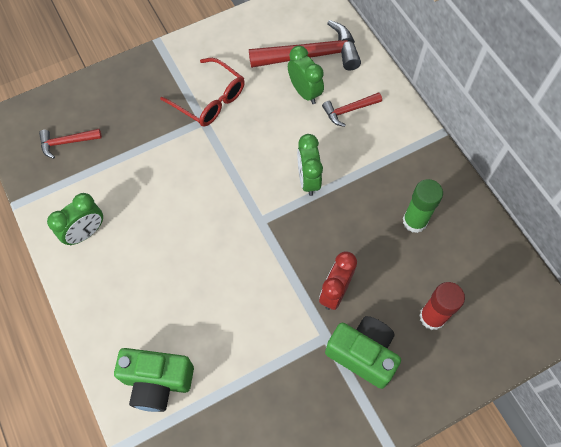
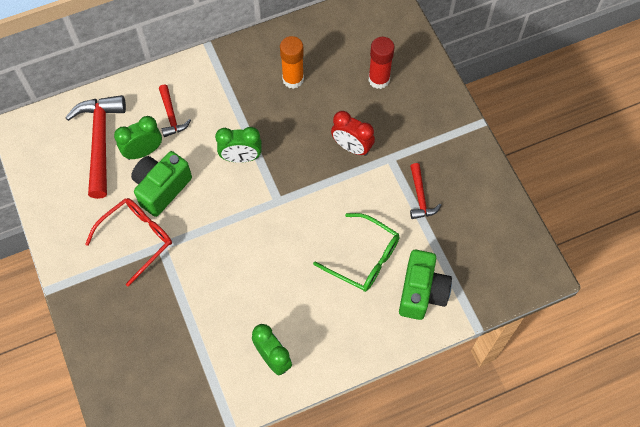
camera: 85 degrees left, 0 degrees up
red hammer [39,129,102,159] -> red hammer moved to [410,163,441,219]
green camera [325,316,401,389] -> green camera moved to [131,151,192,217]
green glue stick [403,179,443,233] -> orange glue stick [280,36,304,89]
none -> green glasses [313,213,399,292]

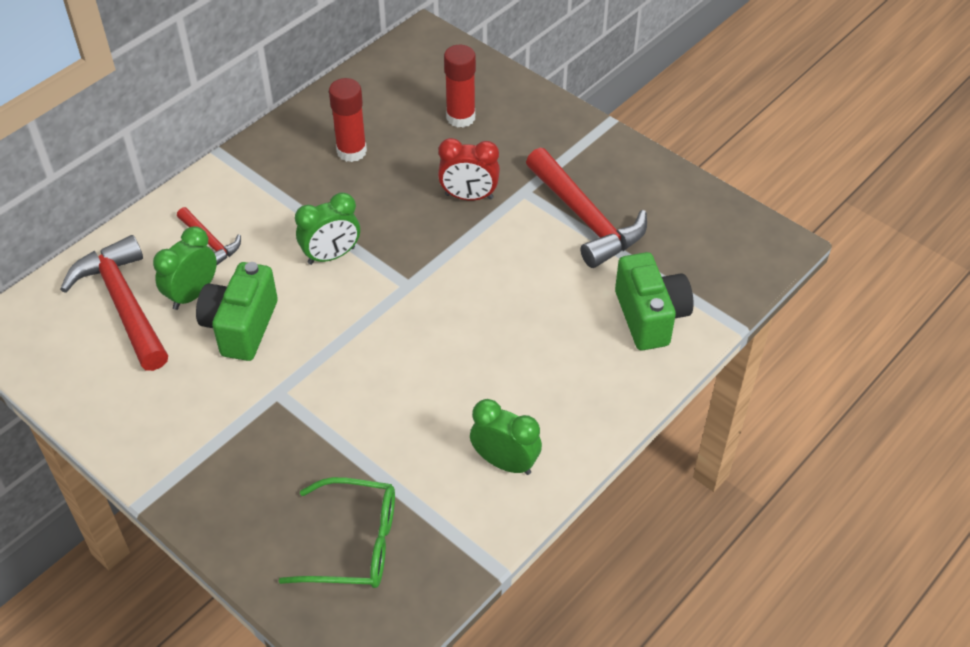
camera: 25 degrees left, 15 degrees down
red glasses [85,198,172,287] -> none
orange glue stick [280,36,304,89] -> red glue stick [329,78,367,162]
green glasses [313,213,399,292] -> green glasses moved to [278,477,395,588]
red hammer [410,163,441,219] -> red hammer [526,148,647,268], size x1.92

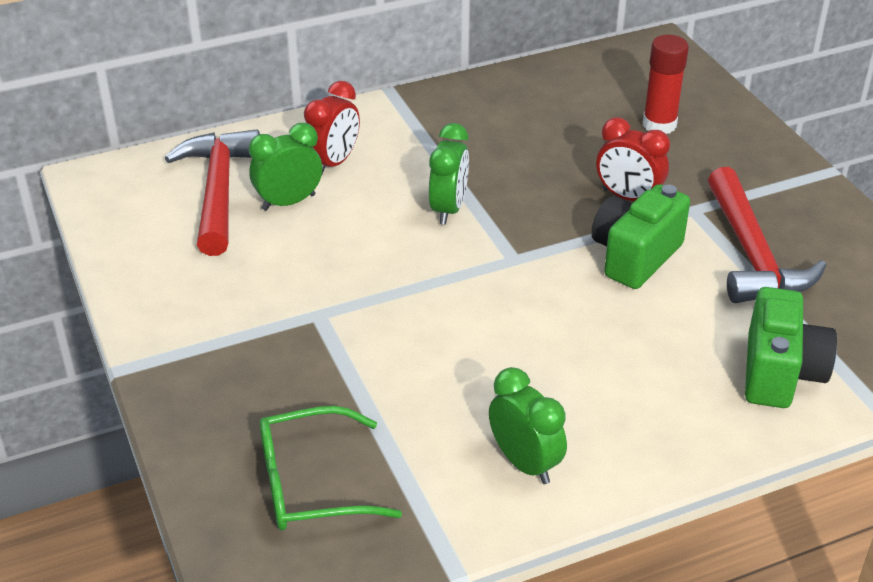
camera: 25 degrees right, 10 degrees down
red hammer [177,207,241,266] -> red clock [304,81,360,176]
green camera [196,262,278,361] -> green camera moved to [591,184,690,289]
green glasses [278,477,395,588] -> green glasses turned 135 degrees clockwise [260,406,402,530]
green clock [295,192,360,265] -> green clock turned 75 degrees counterclockwise [429,123,469,225]
red glue stick [329,78,367,162] -> none

